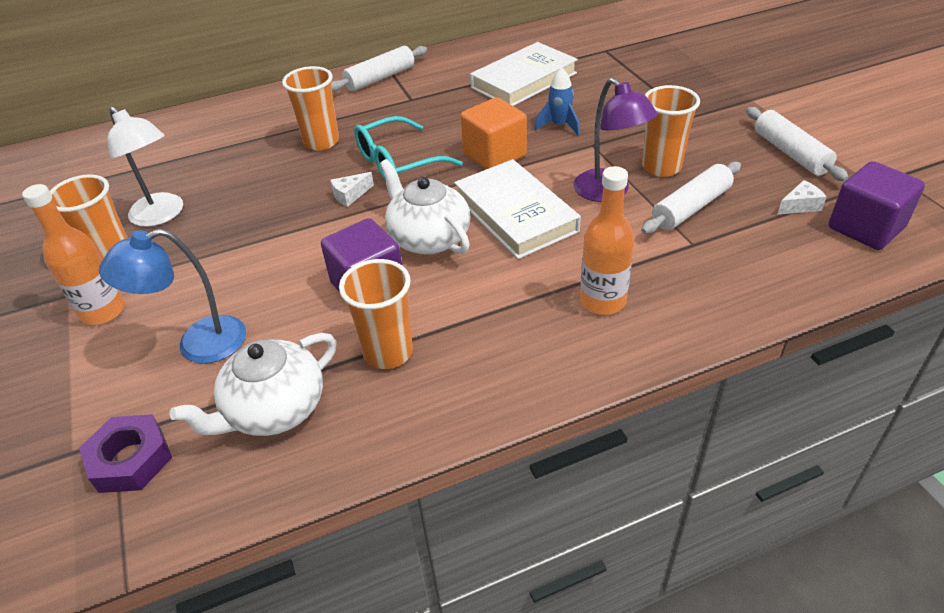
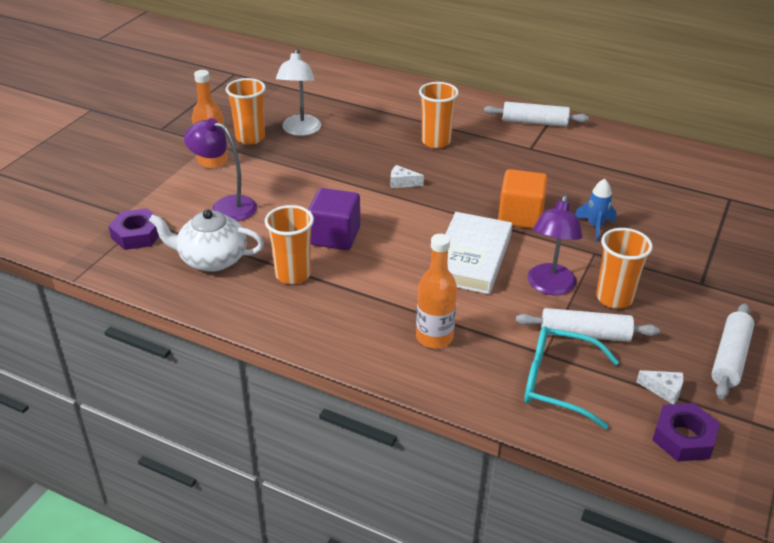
camera: 45 degrees right, 5 degrees down
blue lamp [99,229,246,364] -> purple lamp [184,118,257,221]
turquoise glasses [354,116,463,181] -> turquoise glasses moved to [524,326,619,429]
white teapot [380,159,471,255] -> none
white book [470,42,578,106] -> none
purple cube [829,161,925,250] -> purple nut [652,403,720,462]

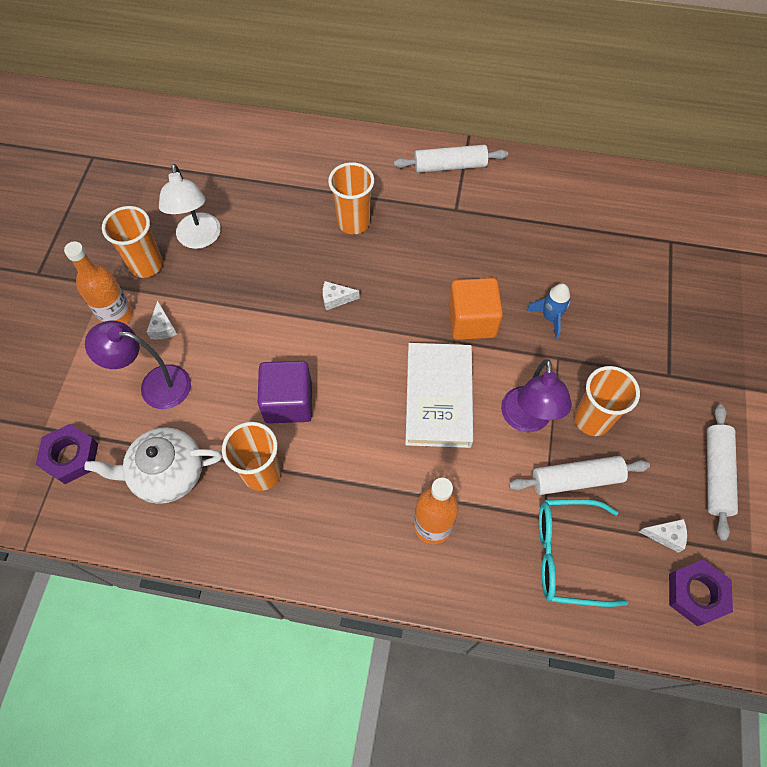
camera: 15 degrees left, 25 degrees up
none -> white cheese [147,300,177,339]

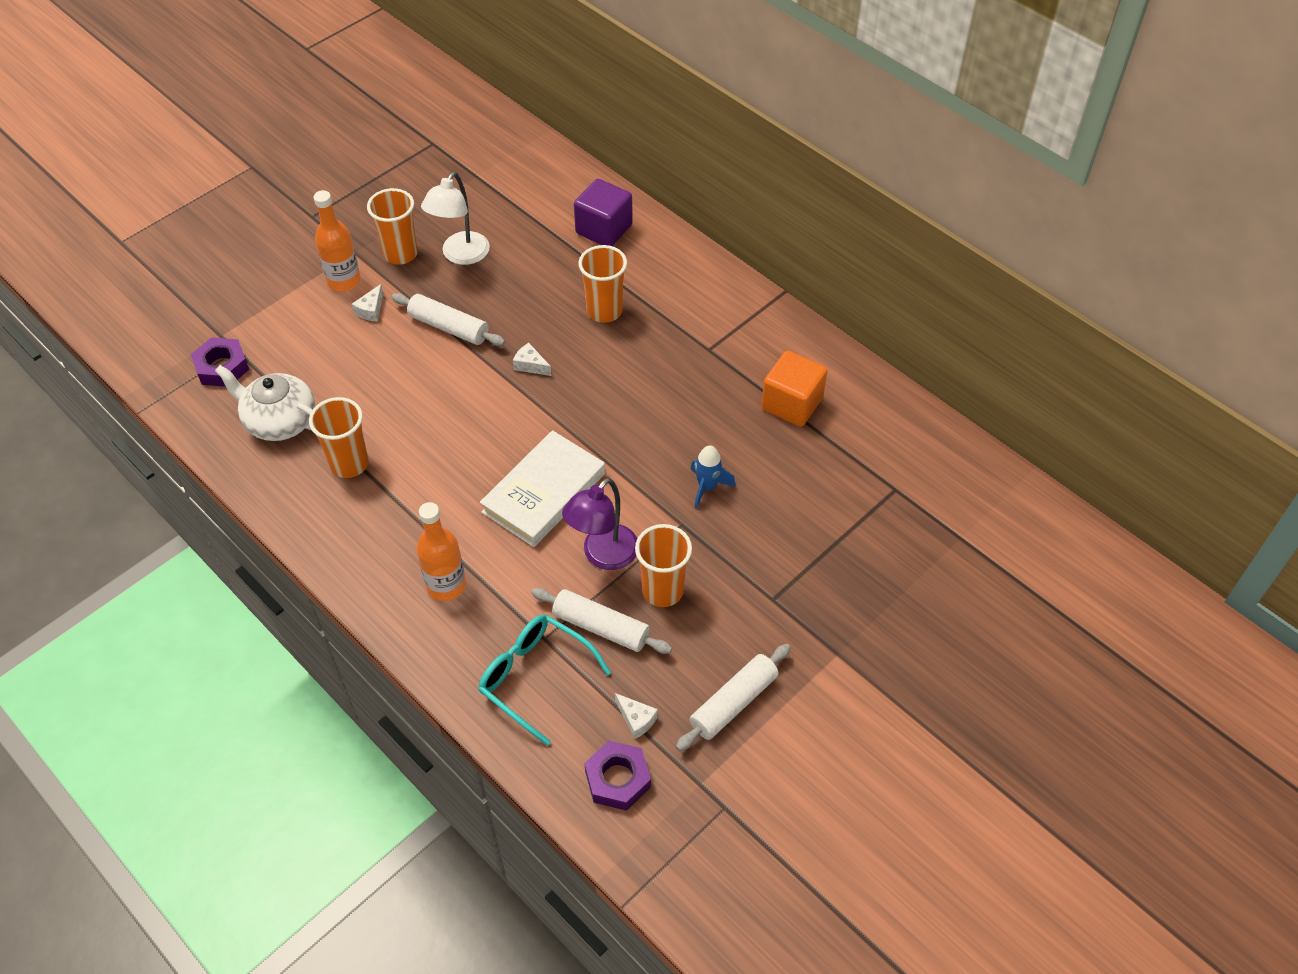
camera: 35 degrees right, 10 degrees down
purple lamp [85,321,191,409] -> none
purple cube [258,361,312,424] -> purple cube moved to [574,179,633,246]
white rolling pin [394,145,508,173] -> white rolling pin moved to [392,293,505,346]
orange cube [448,278,503,340] -> orange cube moved to [761,351,827,427]

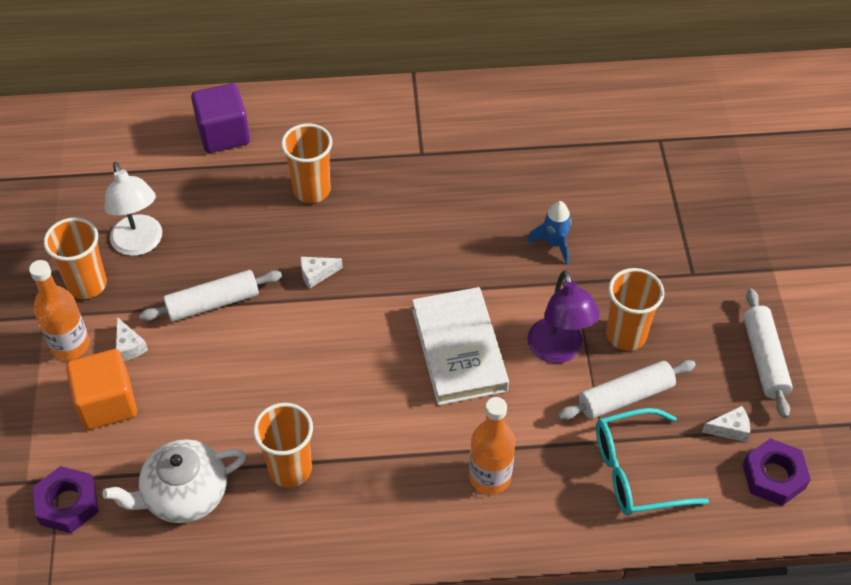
camera: 50 degrees left, 0 degrees up
orange cube [761,351,827,427] -> orange cube moved to [66,349,137,430]

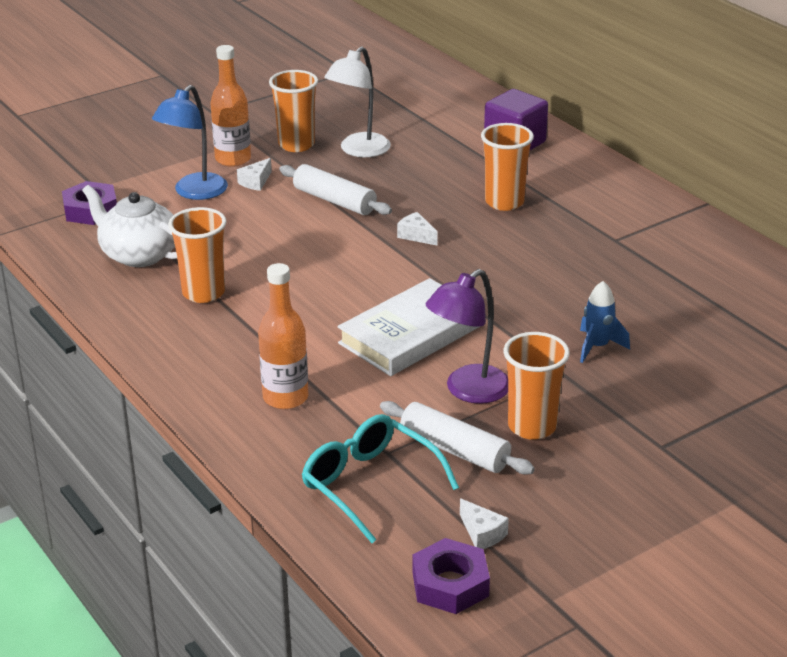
camera: 60 degrees right, 20 degrees down
orange cube [66,349,137,430] -> blue lamp [152,85,228,200]
white rolling pin [743,289,793,418] -> none

